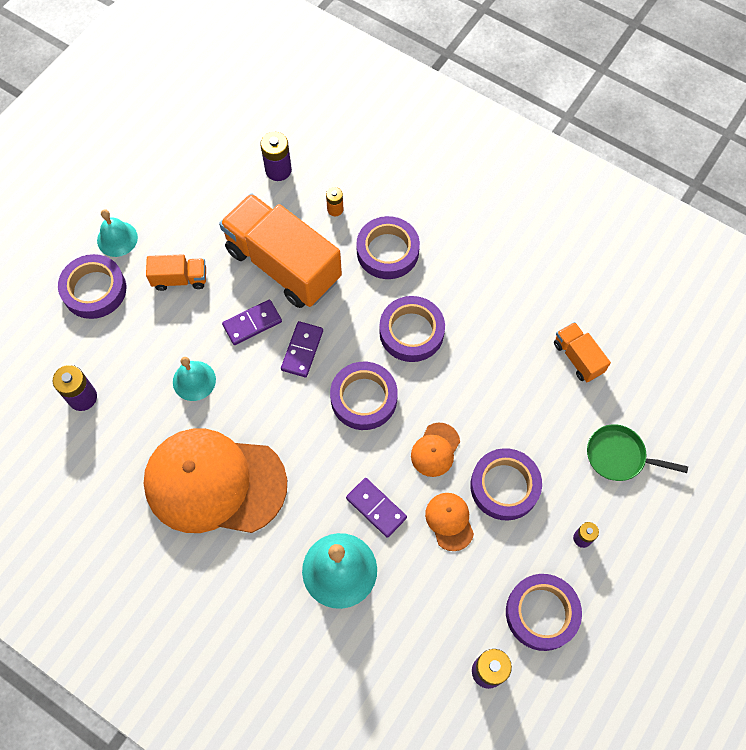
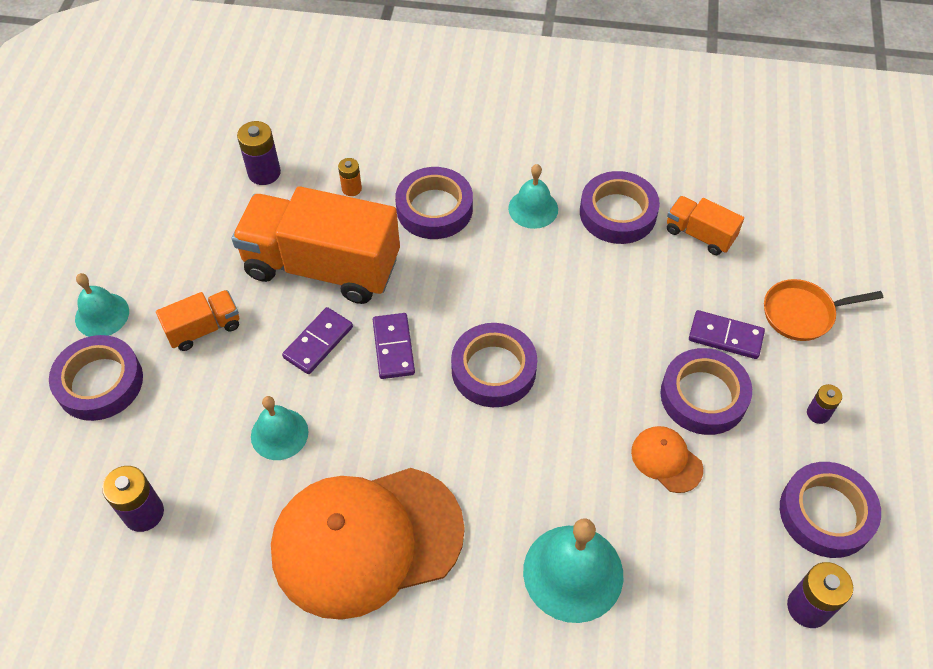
camera: 25 degrees left, 10 degrees down
purple domino [346,478,407,538] -> purple domino moved to [689,310,765,359]
purple tape [379,296,445,362] -> purple tape moved to [580,171,660,244]
orange cap [411,423,460,477] -> none
green pan [587,424,688,481] -> orange pan [764,279,883,341]
none -> turquoise bell [508,164,558,229]

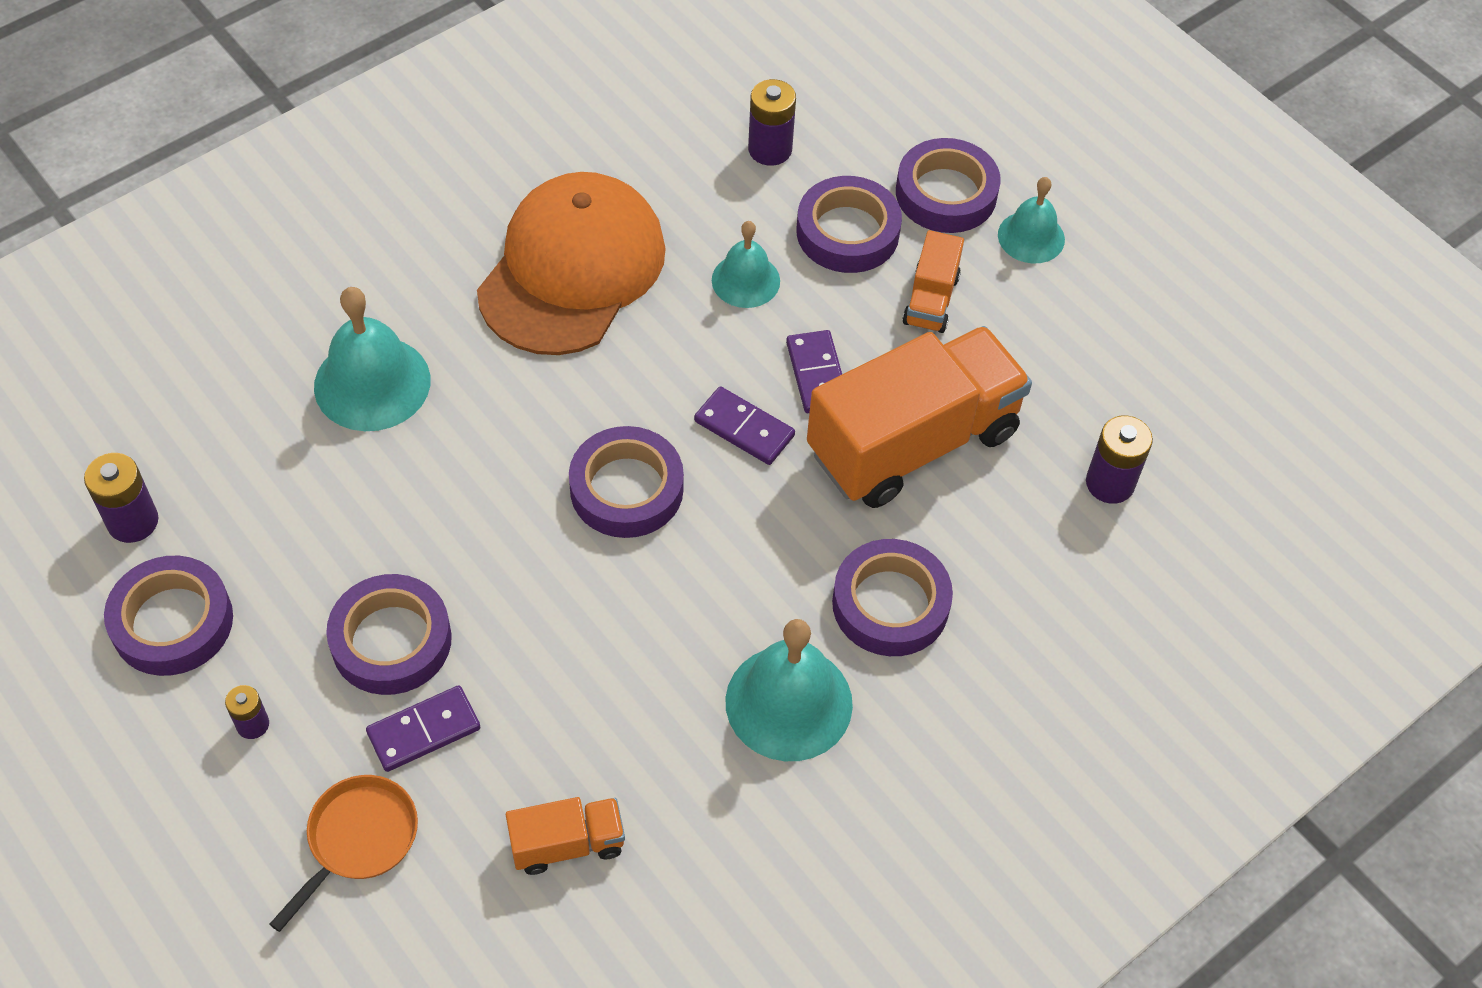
camera: 130 degrees right, 0 degrees up
orange battery [338,158,362,196] -> none
turquoise bell [508,164,558,229] -> turquoise bell [725,619,853,761], size x1.61
purple tape [580,171,660,244] -> purple tape moved to [796,176,902,273]
orange cap [631,426,703,493] -> none

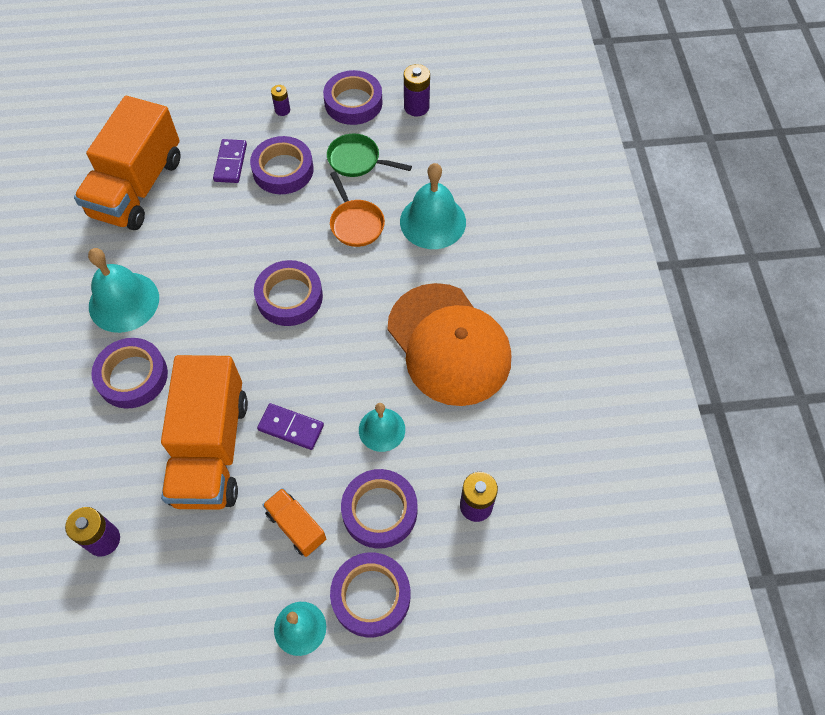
camera: 125 degrees right, 5 degrees up
orange pan [270,775,418,932] -> orange pan moved to [330,172,385,247]
orange truck [506,797,625,875] -> orange truck [74,96,181,230], size x2.16
purple domino [694,386,795,465] -> none
none -> green pan [327,133,412,177]

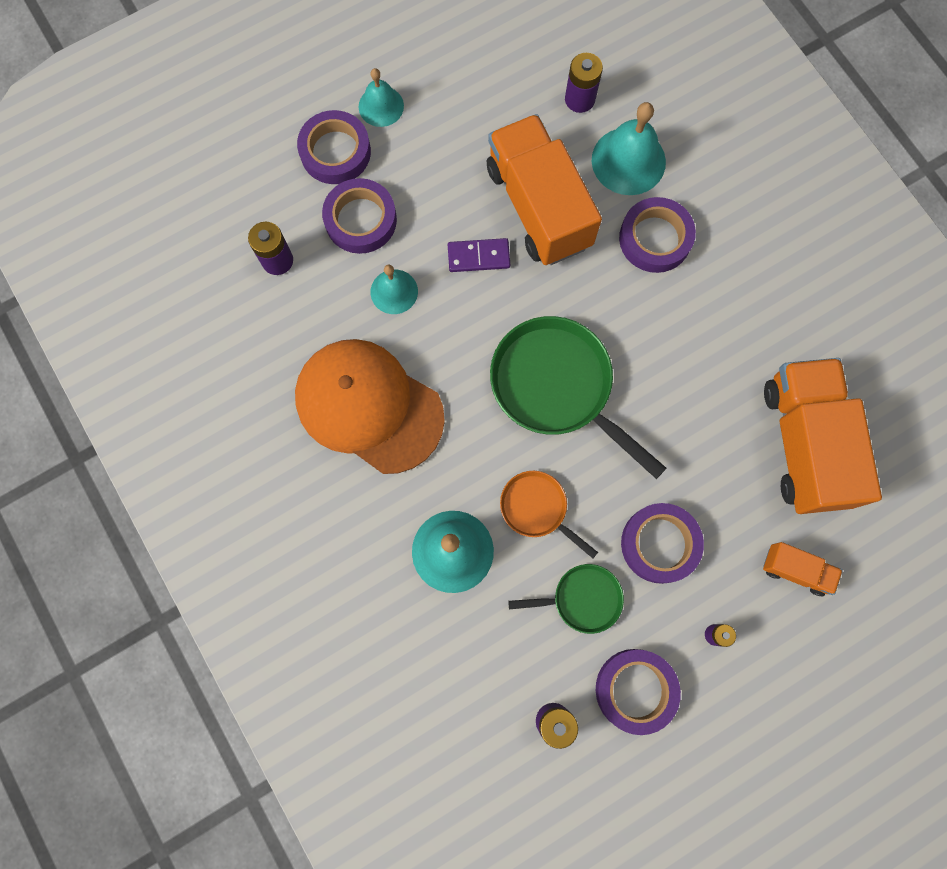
camera: 155 degrees right, 15 degrees up
turquoise bell [88,248,159,333] -> turquoise bell moved to [592,102,666,195]
purple domino [213,139,247,183] -> none
purple tape [254,260,323,326] -> green pan [490,316,667,479]
orange truck [263,488,326,557] -> orange truck moved to [763,542,843,596]

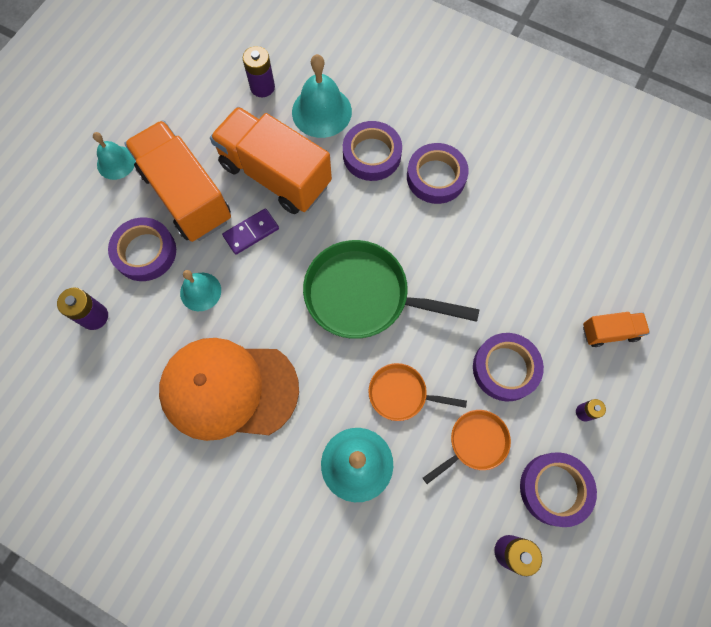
camera: 30 degrees left, 5 degrees down
purple tape [297,110,371,184] -> purple tape moved to [407,143,469,204]
green pan [508,564,624,634] -> orange pan [423,410,511,484]
orange truck [764,358,882,514] -> orange truck moved to [124,120,231,242]

